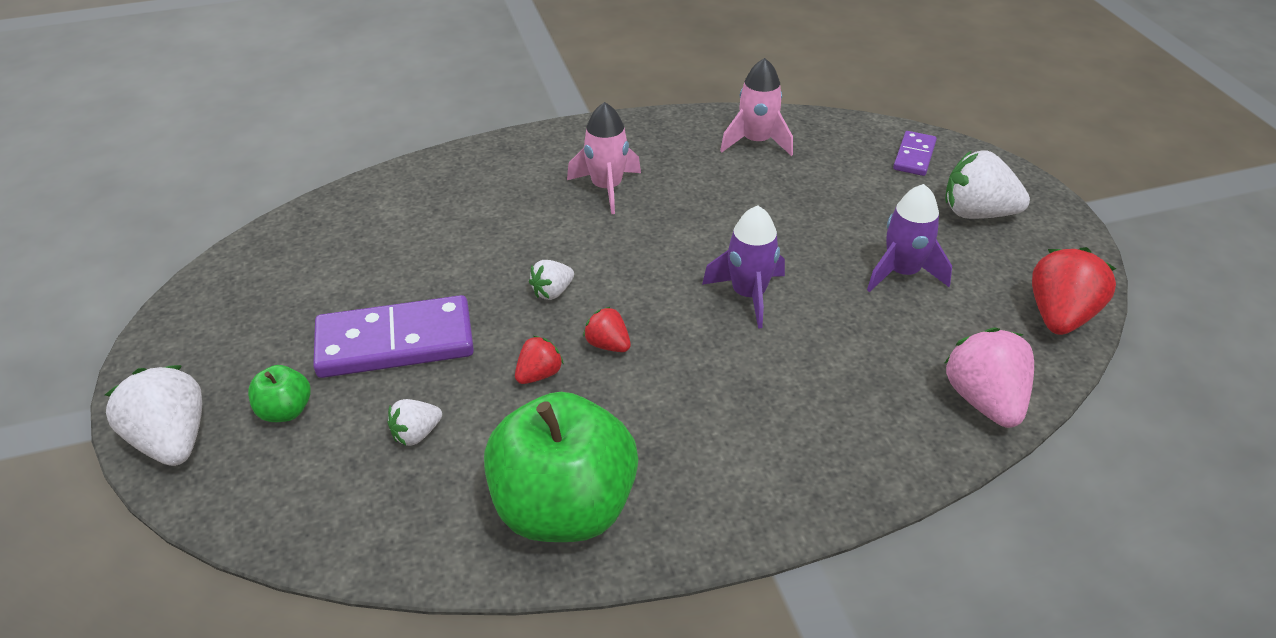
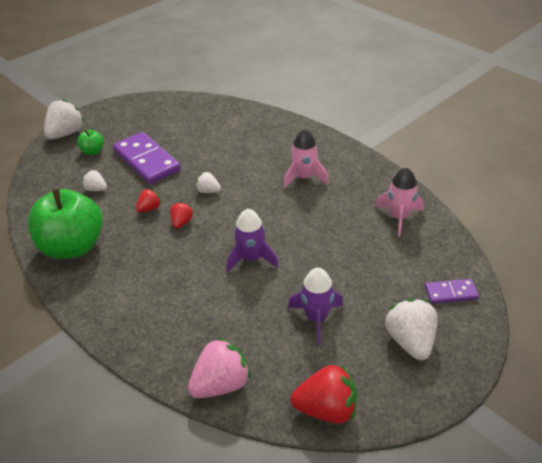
camera: 65 degrees right, 0 degrees up
red strawberry [515,336,564,384] -> red strawberry turned 60 degrees counterclockwise [136,189,161,213]

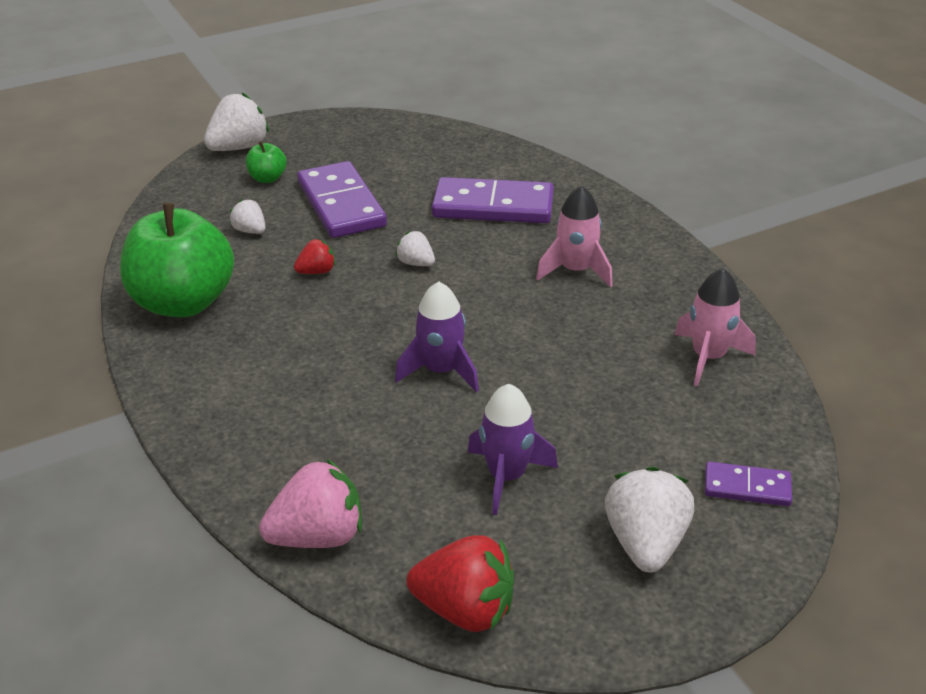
camera: 15 degrees right, 5 degrees down
red strawberry [170,202,193,228] -> none
none -> purple domino [432,177,554,223]

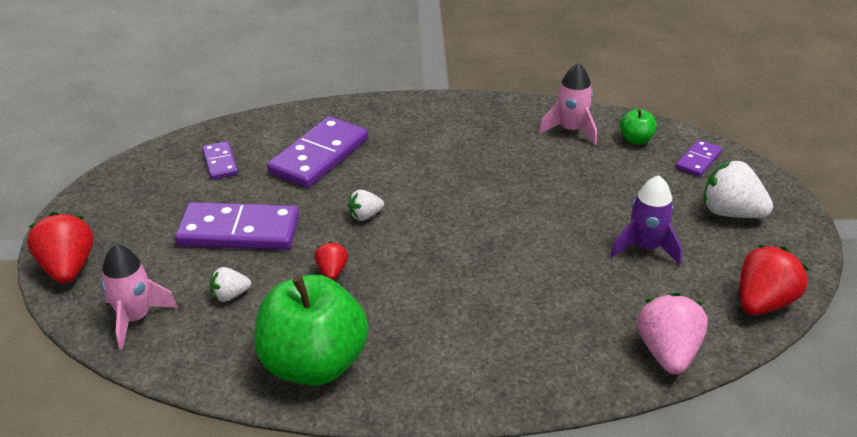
camera: 65 degrees left, 0 degrees up
white strawberry [204,92,269,151] -> red strawberry [27,212,94,284]
green apple [246,141,287,183] -> green apple moved to [620,109,657,144]
purple rocket [395,281,479,392] -> none
pink rocket [536,185,613,288] -> pink rocket moved to [101,244,178,350]
none -> purple domino [202,141,238,180]

